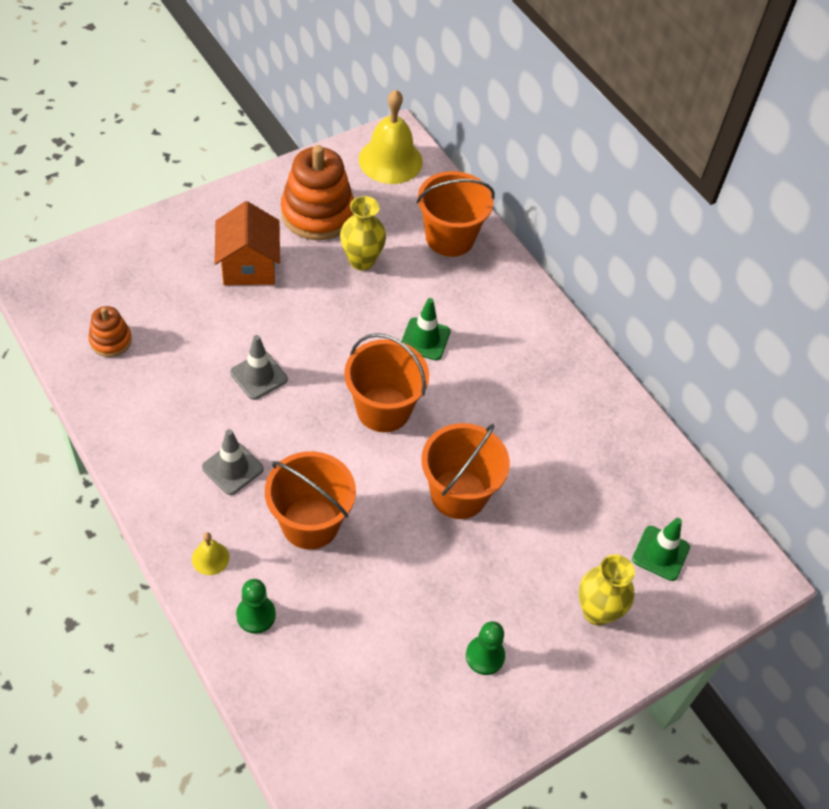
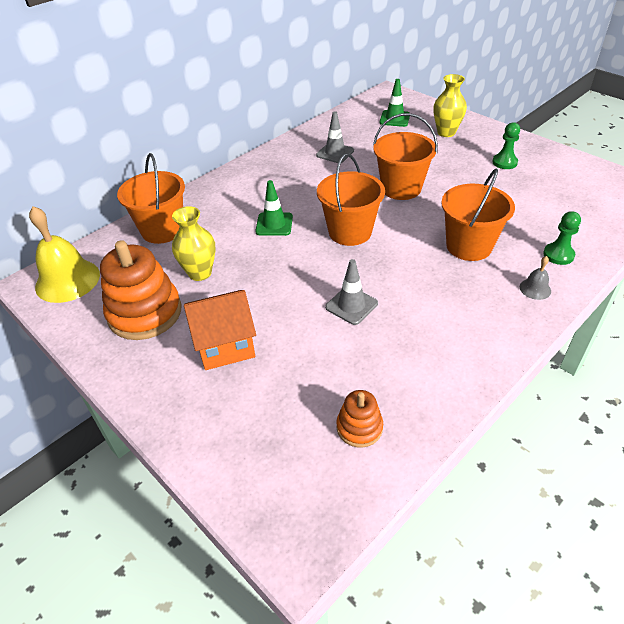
camera: 95 degrees left, 10 degrees down
yellow bell [192,532,229,575] -> grey bell [520,256,551,300]
grey traffic cone [202,429,264,495] -> grey traffic cone moved to [316,111,354,163]

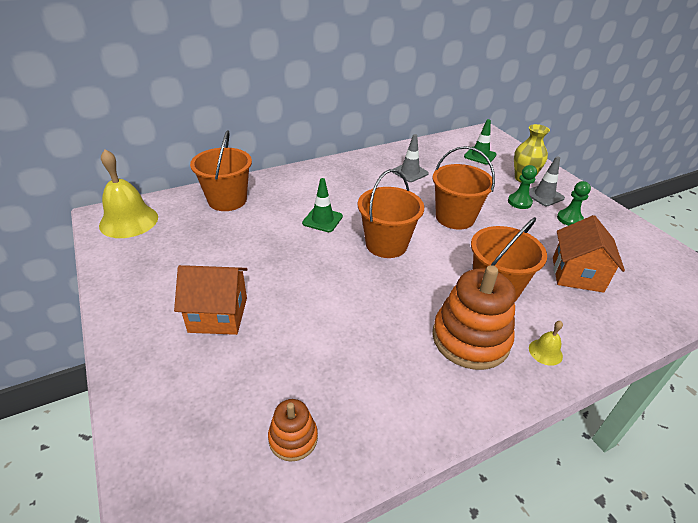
camera: 15 degrees right, 5 degrees down
orange stacking toy [100,240,182,340] -> orange stacking toy moved to [432,265,516,370]
yellow vase [172,206,215,281] -> none
grey traffic cone [325,259,378,325] -> grey traffic cone moved to [529,156,565,206]
grey bell [520,256,551,300] -> yellow bell [529,321,563,366]
green pawn [543,211,581,265] -> green pawn moved to [508,165,537,209]
none -> orange house [553,215,625,293]

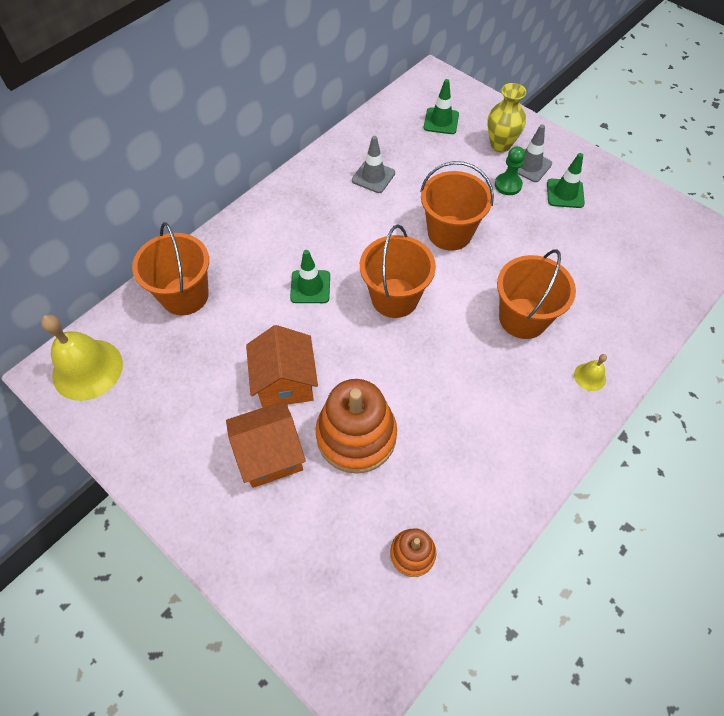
camera: 20 degrees left, 20 degrees up
orange stacking toy [432,265,516,370] -> orange stacking toy moved to [316,379,397,474]
orange house [553,215,625,293] -> orange house moved to [246,325,318,408]
green pawn [557,181,591,226] -> green traffic cone [547,153,585,208]

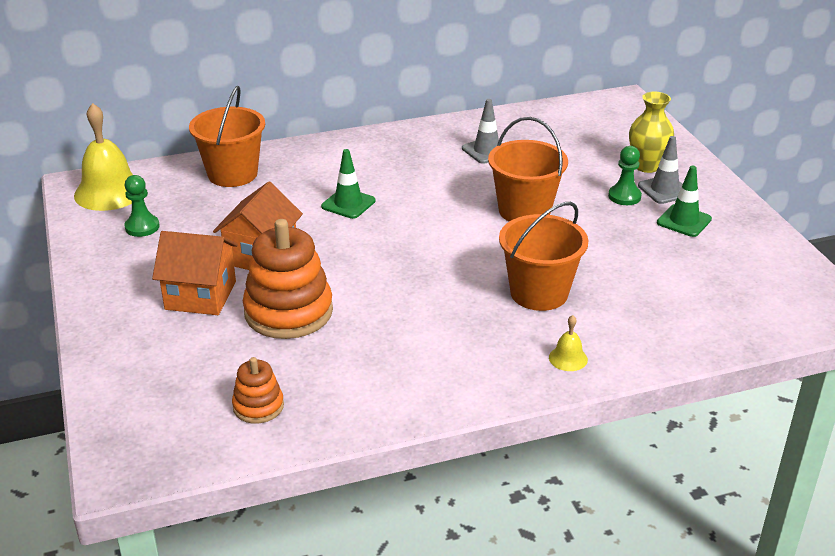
camera: 30 degrees right, 25 degrees down
orange bucket [360,225,436,318] -> none
green traffic cone [423,79,459,134] -> none
none -> green pawn [124,175,160,237]

